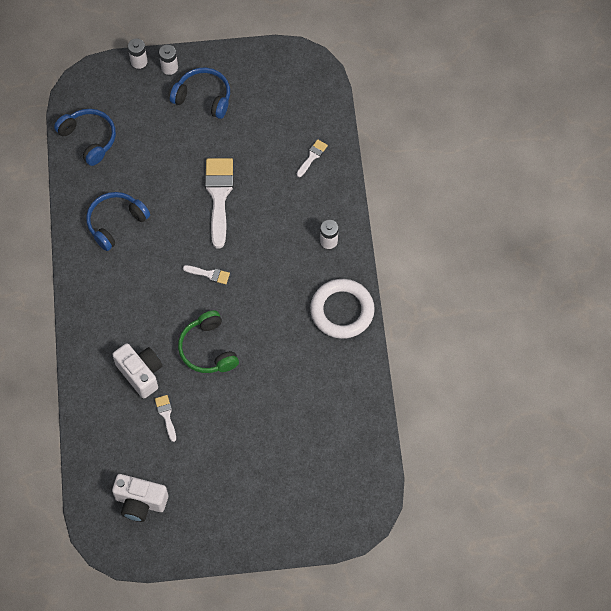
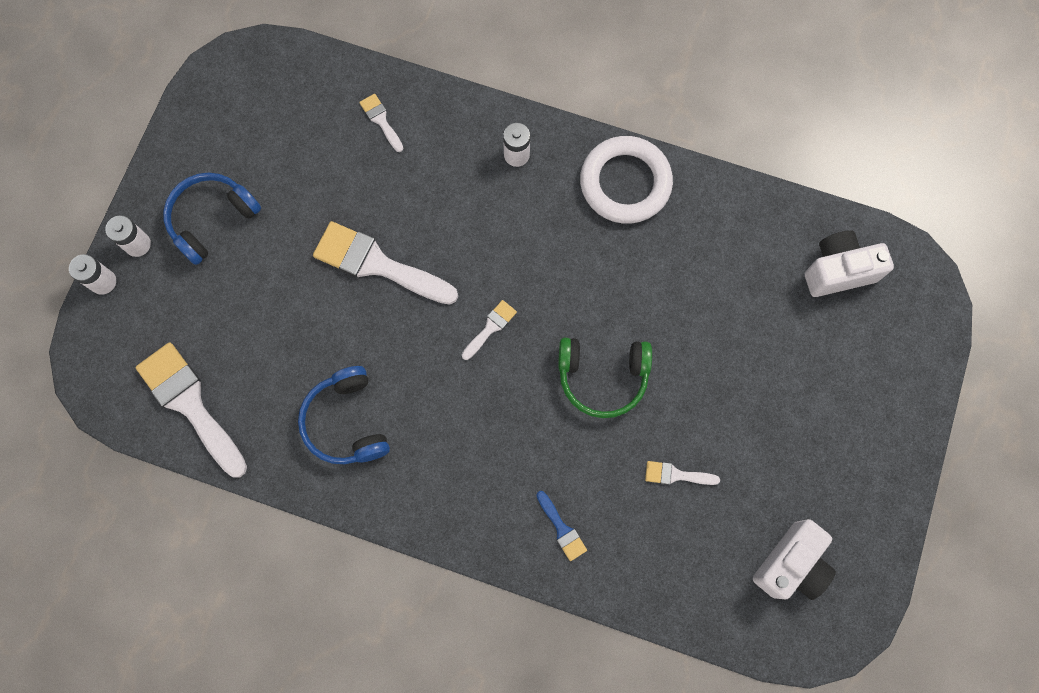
camera: 65 degrees left, 10 degrees up
blue headphones [54,109,116,166] -> white brush [136,342,247,478]
white camera [112,343,162,399] -> white camera moved to [805,230,894,297]
none -> blue brush [536,491,587,561]

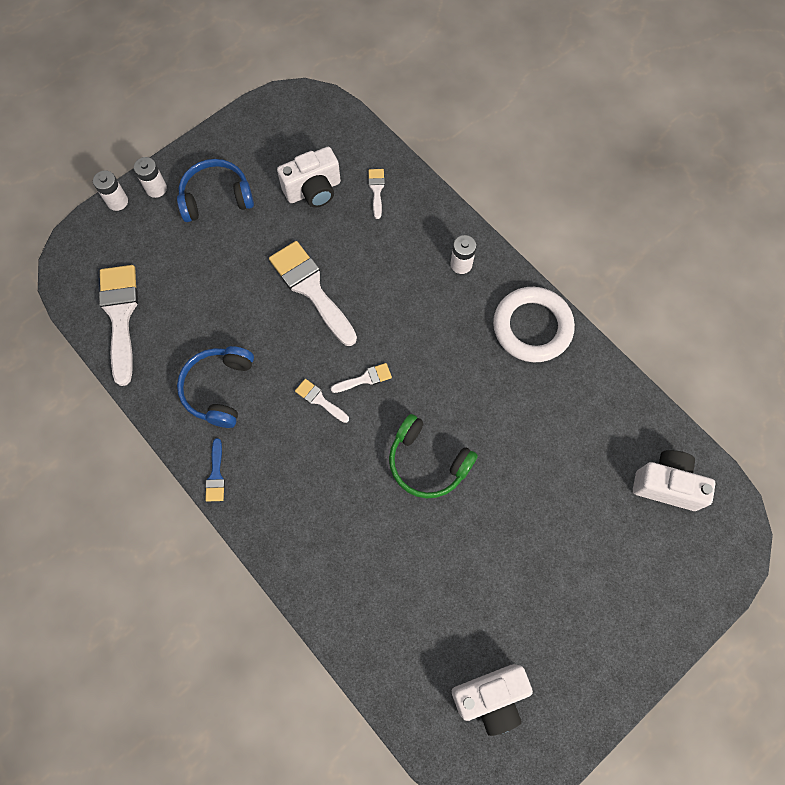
camera: 30 degrees right, 5 degrees down
blue brush [536,491,587,561] -> blue brush moved to [205,438,225,502]
white brush [645,461,720,485] -> white brush moved to [295,379,349,423]
none -> white camera [277,147,341,208]

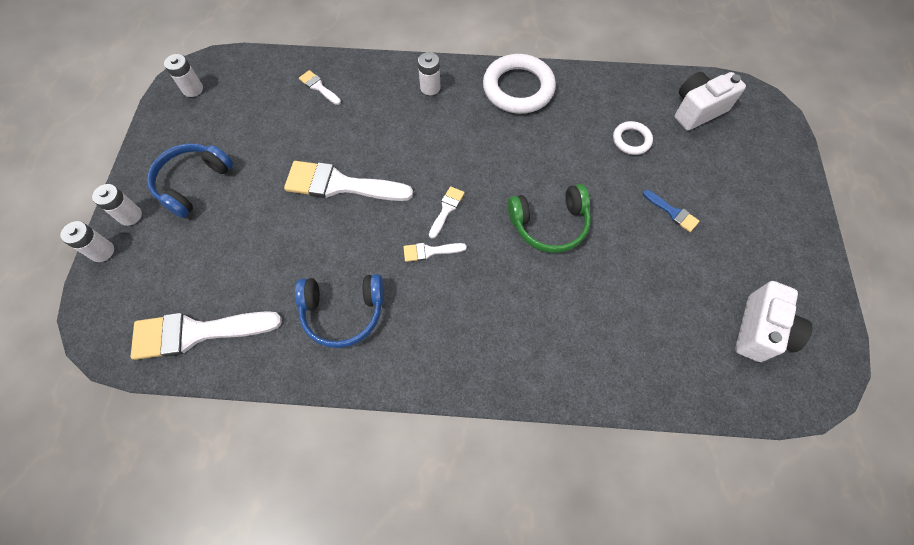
camera: 45 degrees left, 5 degrees down
white brush [99,265,138,386] -> white brush turned 45 degrees counterclockwise [131,311,282,360]
blue headphones [177,346,254,428] -> blue headphones turned 60 degrees counterclockwise [295,274,384,348]
blue brush [205,438,225,502] -> blue brush moved to [643,190,700,232]
white camera [277,147,341,208] -> none
none -> white battery [164,54,203,97]
none -> white ring [613,121,653,155]

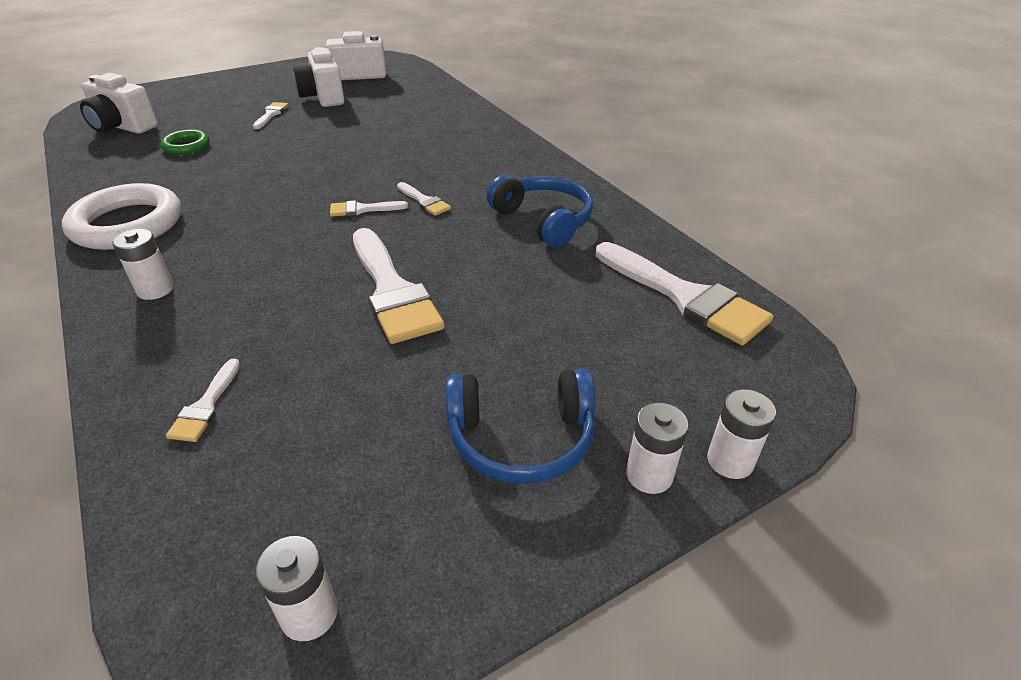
camera: 125 degrees left, 25 degrees down
green headphones [508,184,591,253] -> none
white ring [613,121,653,155] -> green ring [161,129,210,155]
blue brush [643,190,700,232] -> white brush [253,102,288,129]
none -> white camera [293,47,344,107]

